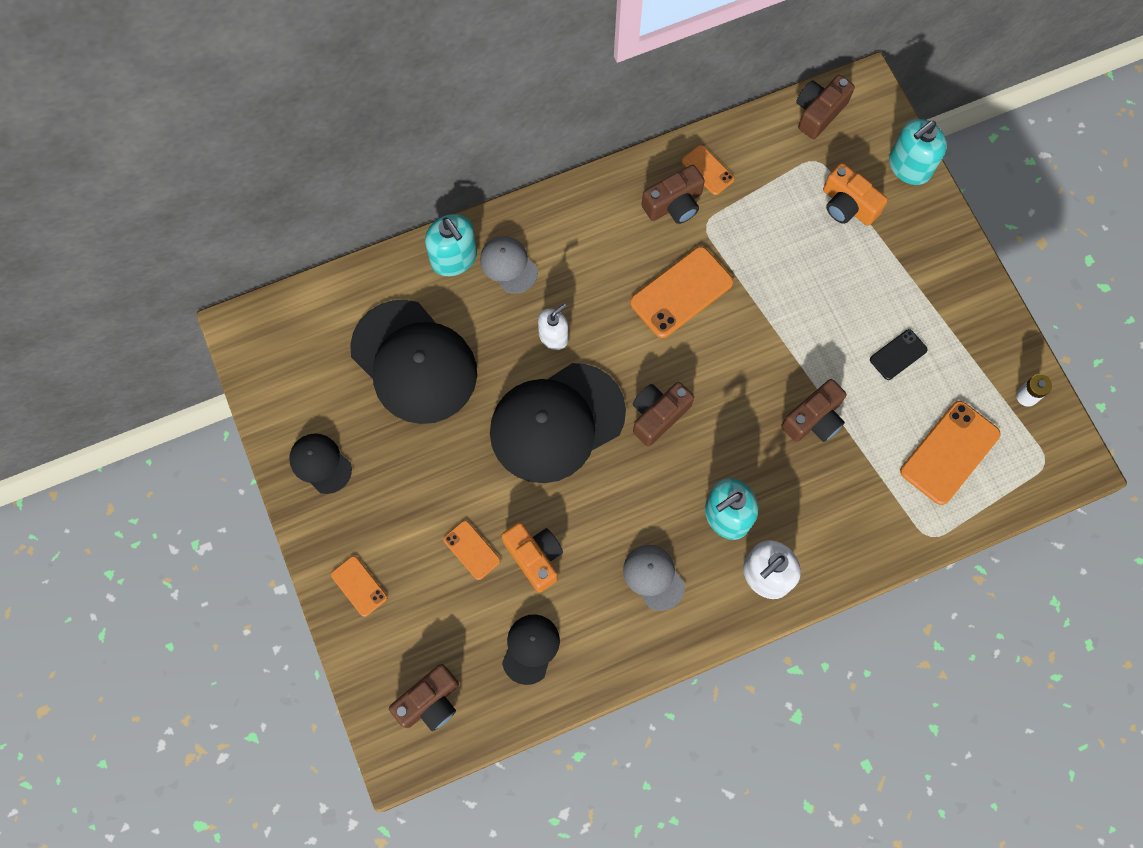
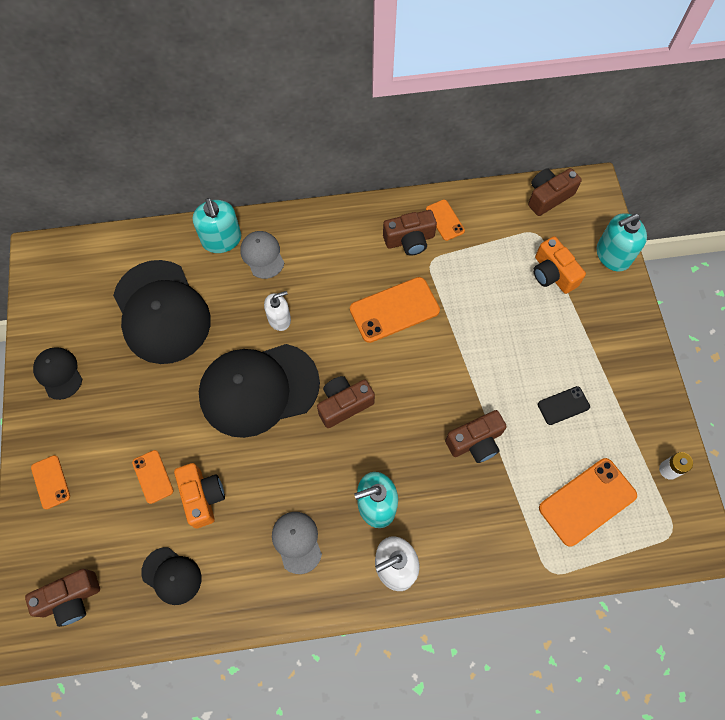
camera: 15 degrees right, 5 degrees down
black cap [502,614,560,685] -> black cap turned 90 degrees clockwise [141,547,201,605]

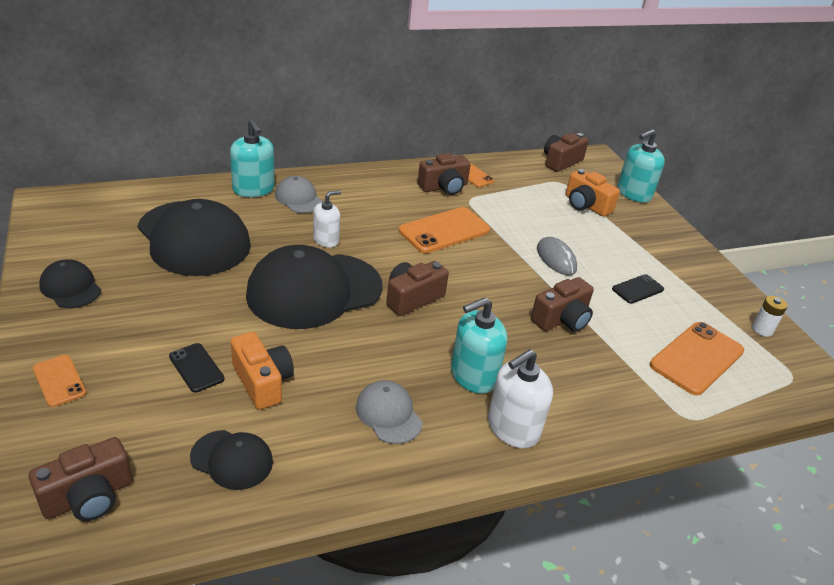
camera: 15 degrees left, 30 degrees down
orange phone [132,450,173,504] -> black phone [169,343,224,393]
none -> grey mouse [537,237,577,275]

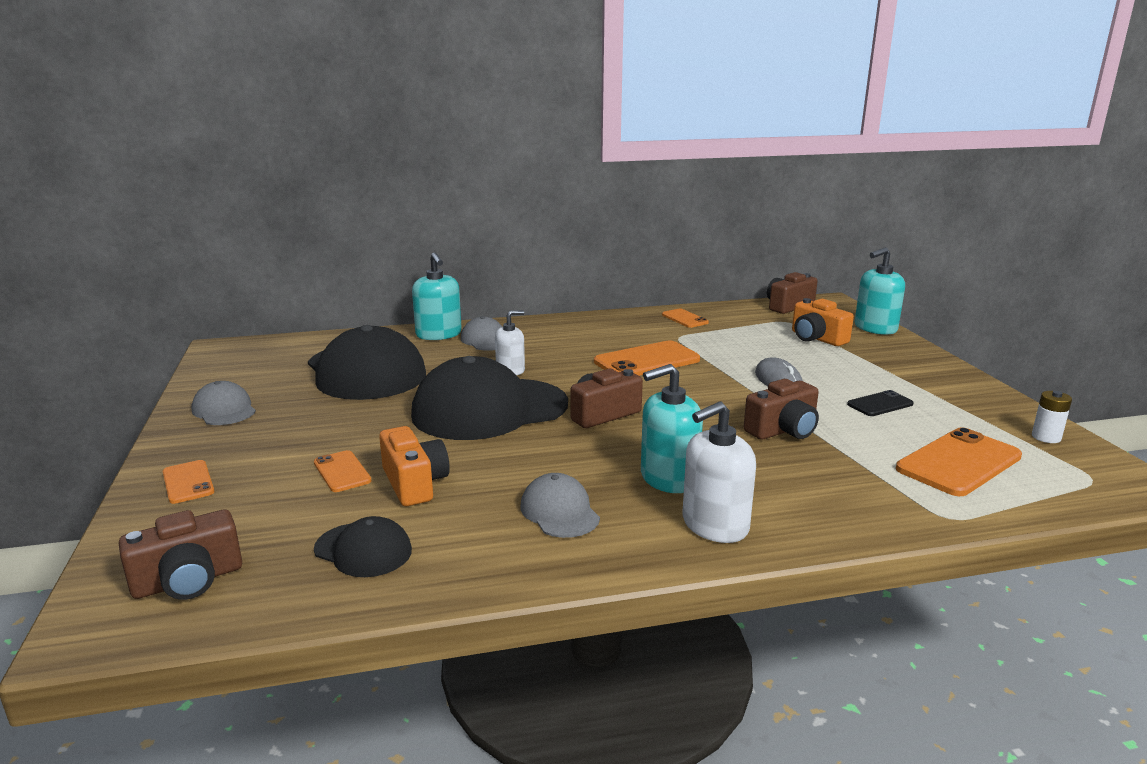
camera: 10 degrees right, 15 degrees down
black cap [39,260,101,308] -> grey cap [191,381,256,425]
black phone [169,343,224,393] -> orange phone [314,450,371,492]
brown camera [418,153,471,195] -> none

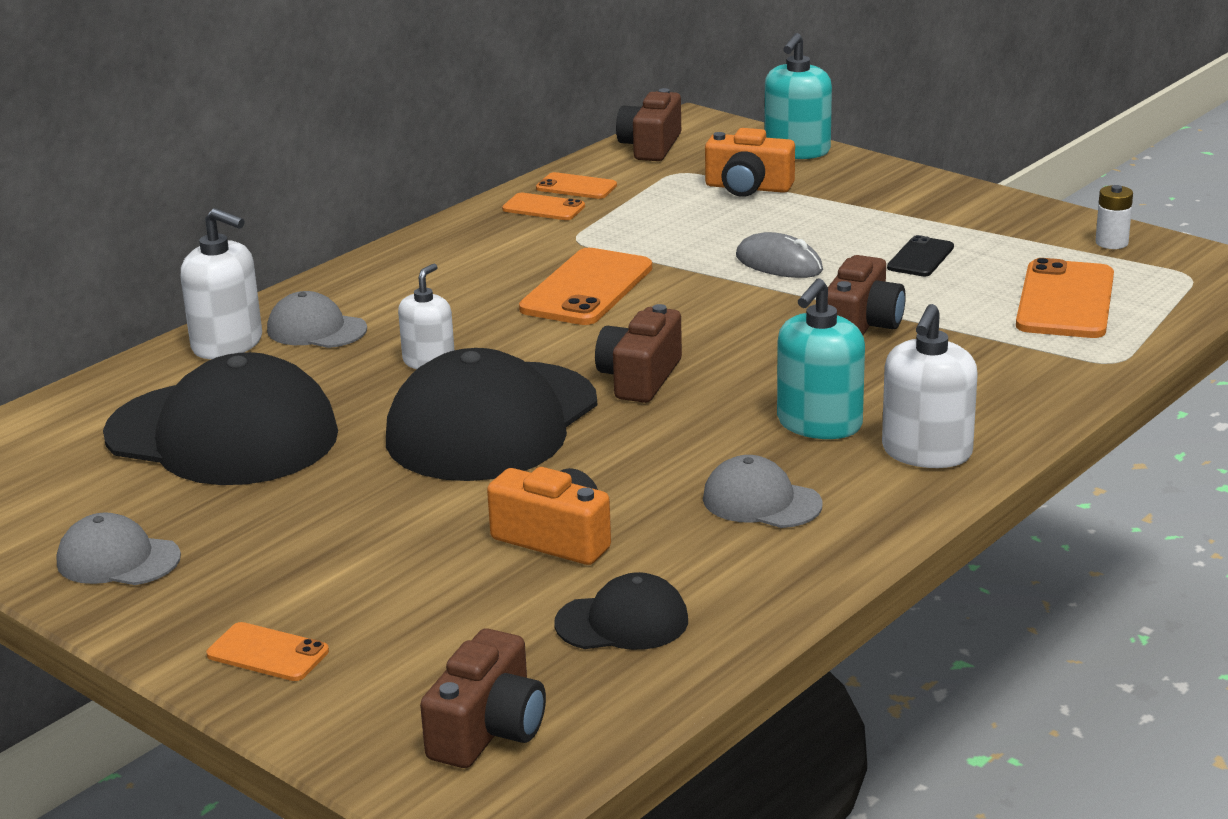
camera: 35 degrees left, 5 degrees up
orange phone [314,450,371,492] -> orange phone moved to [536,172,617,199]
turquoise soap dispenser [412,252,462,340] -> white soap dispenser [181,208,262,359]

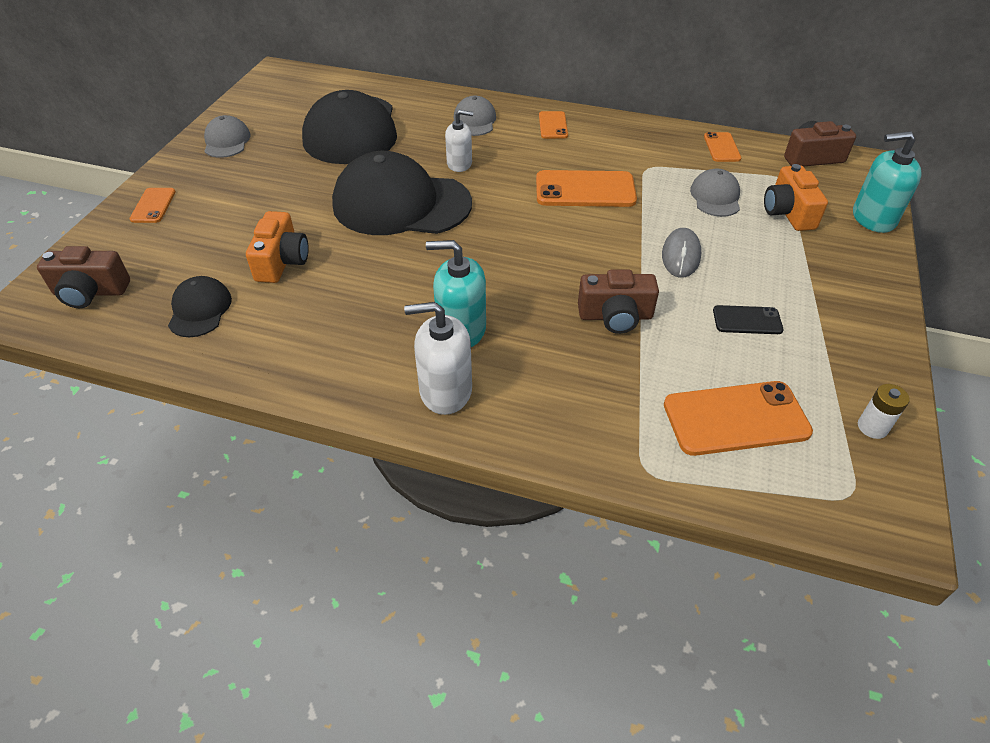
camera: 65 degrees right, 20 degrees up
white soap dispenser [181,208,262,359] -> none
orange phone [502,193,585,220] -> orange phone moved to [539,111,568,139]
black cap [554,572,688,650] -> black cap turned 150 degrees counterclockwise [168,276,232,337]
brown camera [595,304,682,403] -> none
grey cap [703,455,822,528] -> grey cap moved to [690,169,740,217]

